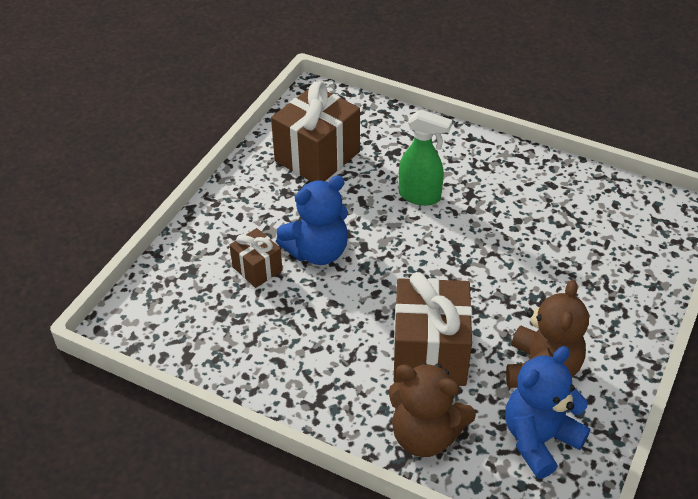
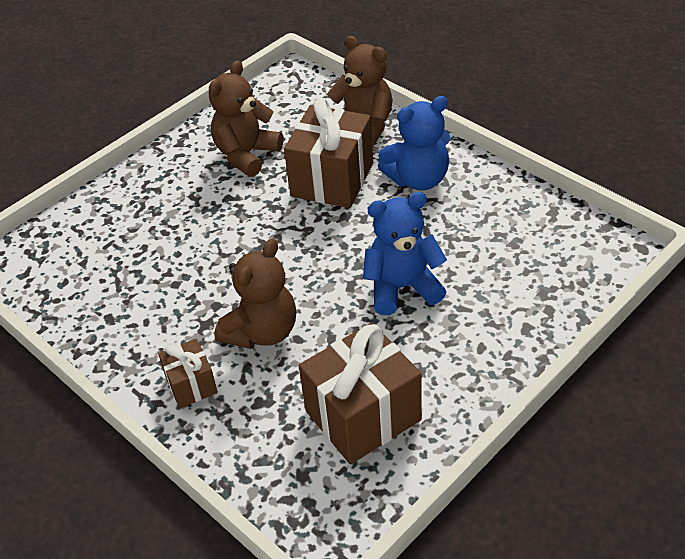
camera: 160 degrees left, 0 degrees up
brown gift [230,228,282,288] -> brown gift moved to [158,338,218,408]
green spray bottle [399,110,452,206] -> brown teddy bear [214,239,296,349]
blue teddy bear [505,346,591,479] -> blue teddy bear moved to [378,96,450,190]

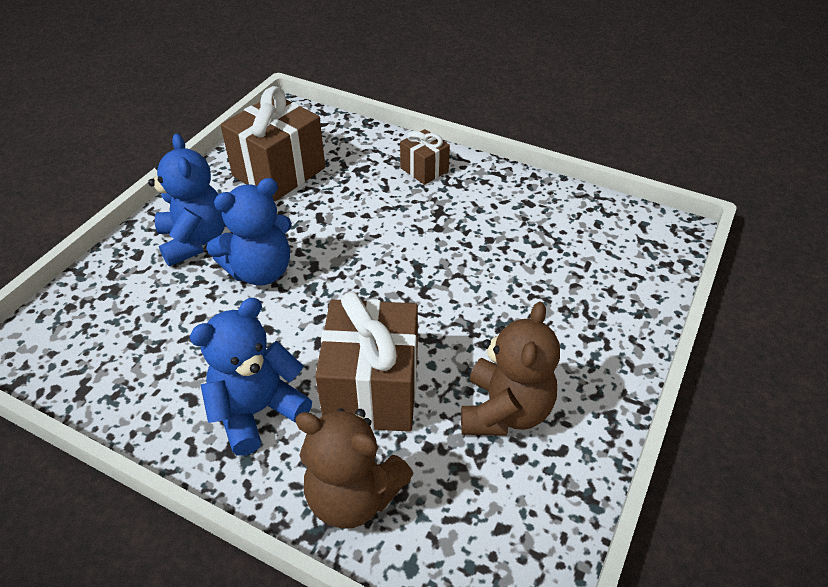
camera: 160 degrees right, 0 degrees up
brown teddy bear [214,239,296,349] -> none
none -> blue teddy bear [148,134,225,266]

